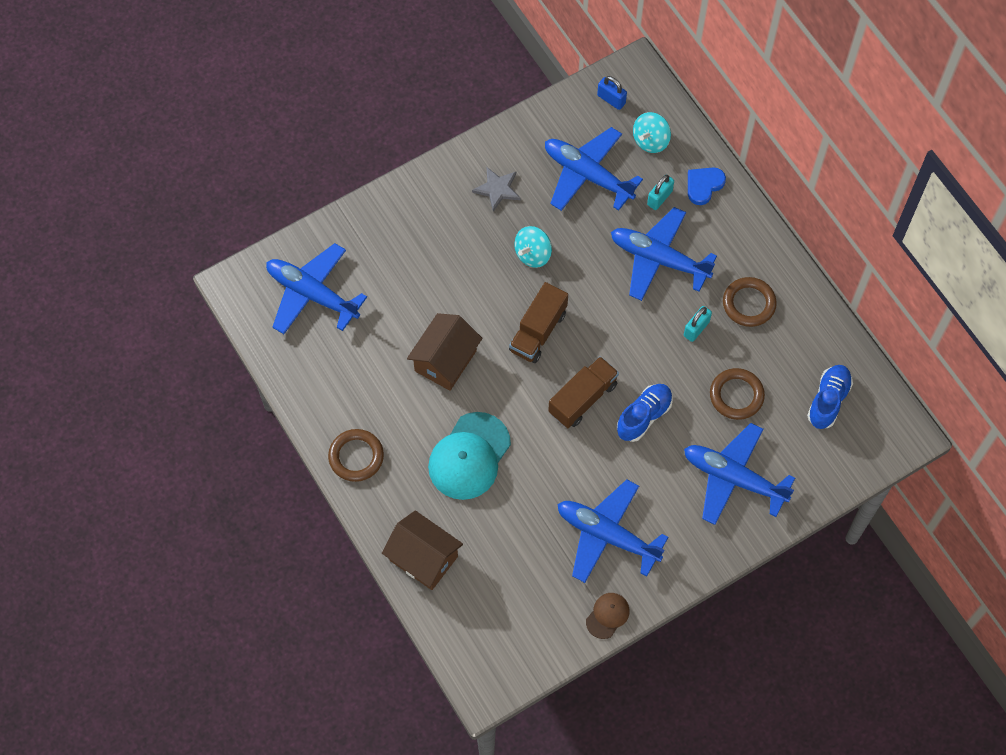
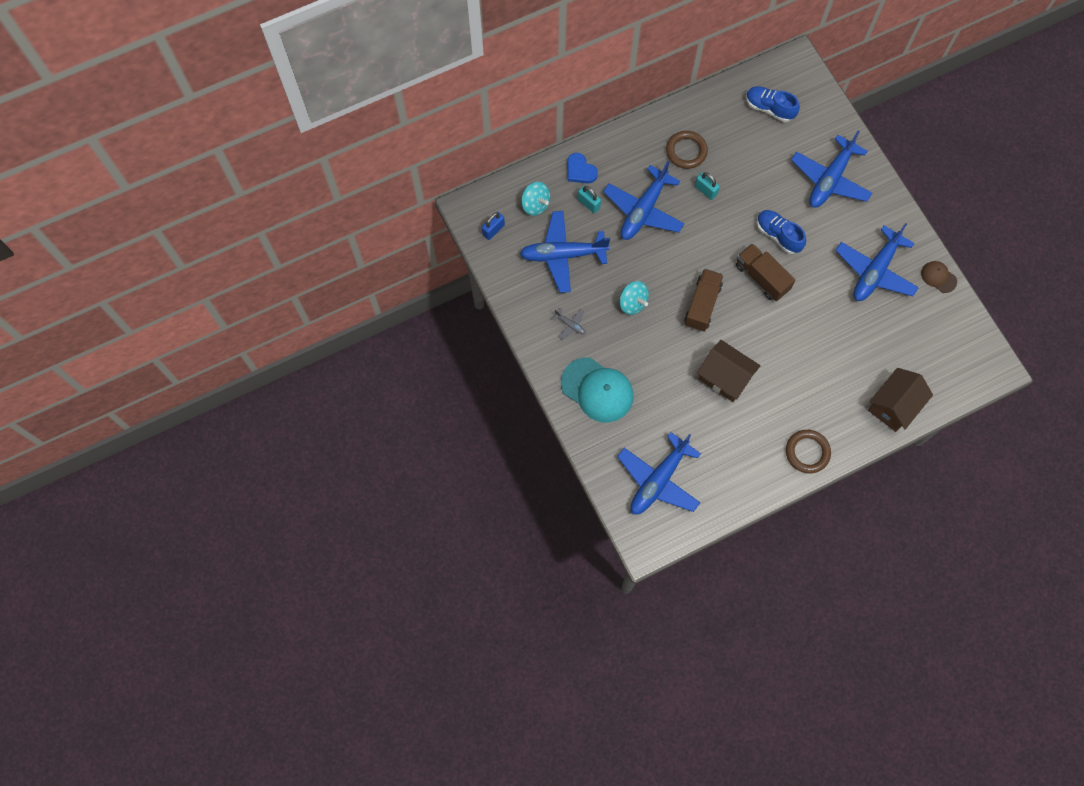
camera: 85 degrees left, 5 degrees up
turquoise cap [428,412,511,500] -> turquoise cap moved to [561,357,634,423]
grey star [472,167,521,212] -> grey plane [552,308,586,340]
brown truck [509,282,568,363] -> brown truck turned 105 degrees counterclockwise [684,269,724,332]
blue plane [545,127,643,211] -> blue plane turned 45 degrees clockwise [520,211,610,293]
brown ring [710,368,765,420] -> none

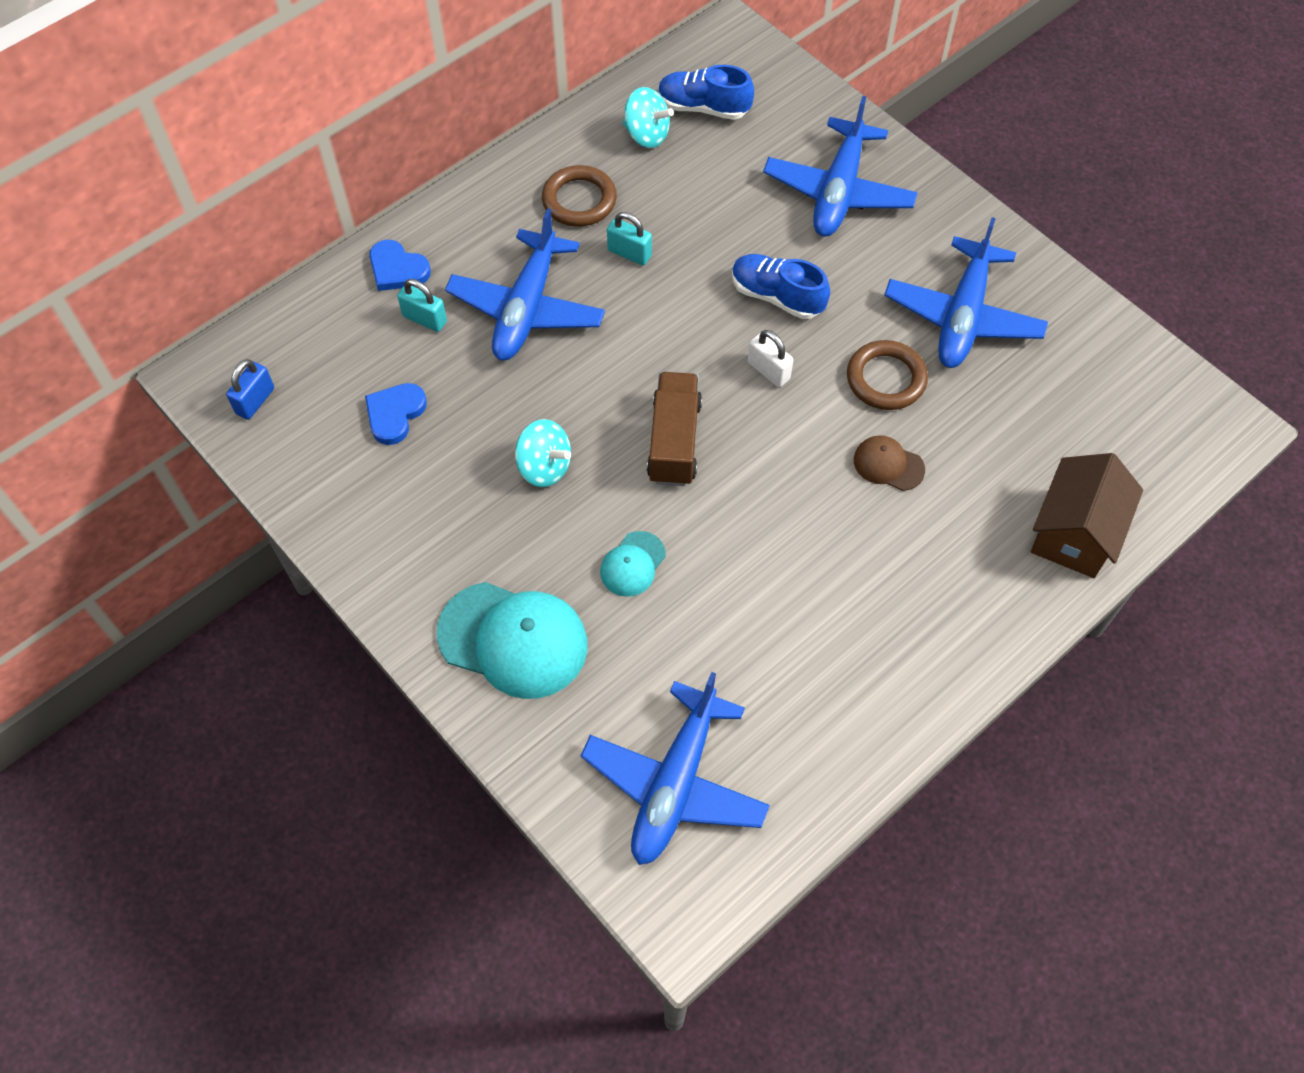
camera: 15 degrees left, 10 degrees down
blue plane [520,211,610,293] -> blue heart [365,383,427,445]
turquoise spinning top [521,182,550,216] -> turquoise spinning top moved to [622,87,674,148]
grey plane [552,308,586,340] -> none
brown house [697,340,761,402] -> none
brown truck [736,243,796,301] -> white padlock [748,330,793,387]
brown ring [786,430,831,473] -> brown ring moved to [847,340,928,410]
brown cap [921,261,957,293] -> brown cap moved to [854,435,925,491]
none -> turquoise cap [600,531,666,597]

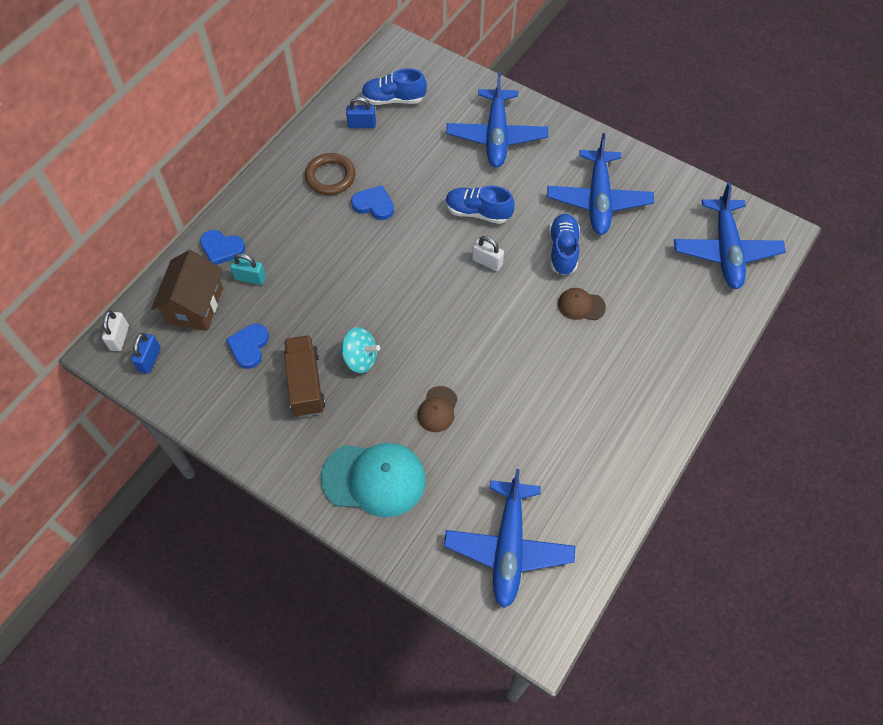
camera: 15 degrees left, 0 degrees up
blue plane [445,208,605,360] -> blue plane moved to [674,182,786,289]
turquoise cap [600,531,666,597] -> brown cap [417,386,458,432]
turquoise padlock [607,212,652,265] -> blue heart [351,186,394,220]
turquoise spinning top [622,87,674,148] -> blue padlock [346,97,376,128]
brown truck [647,372,702,486] -> brown truck moved to [284,335,326,417]
brown ring [847,340,928,410] -> blue shoe [549,214,580,275]
brown house [1031,453,1143,578] -> brown house moved to [151,250,223,331]
none -> white padlock [102,311,129,351]

